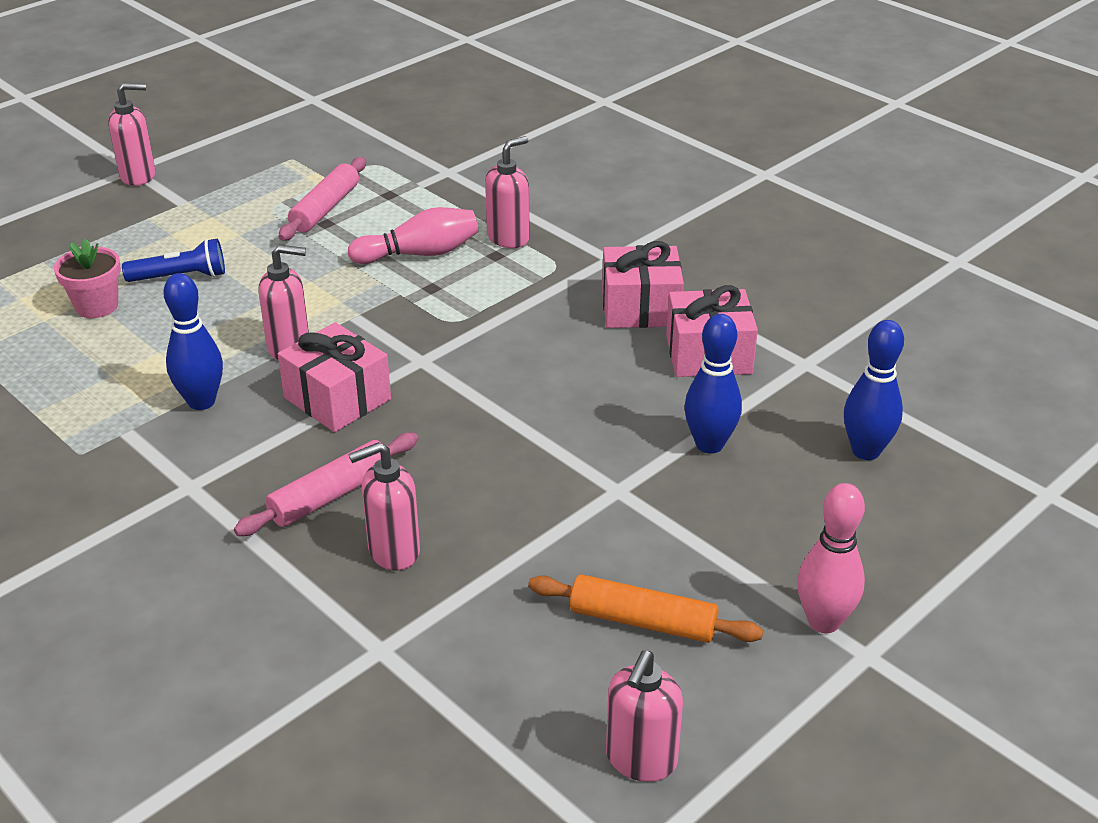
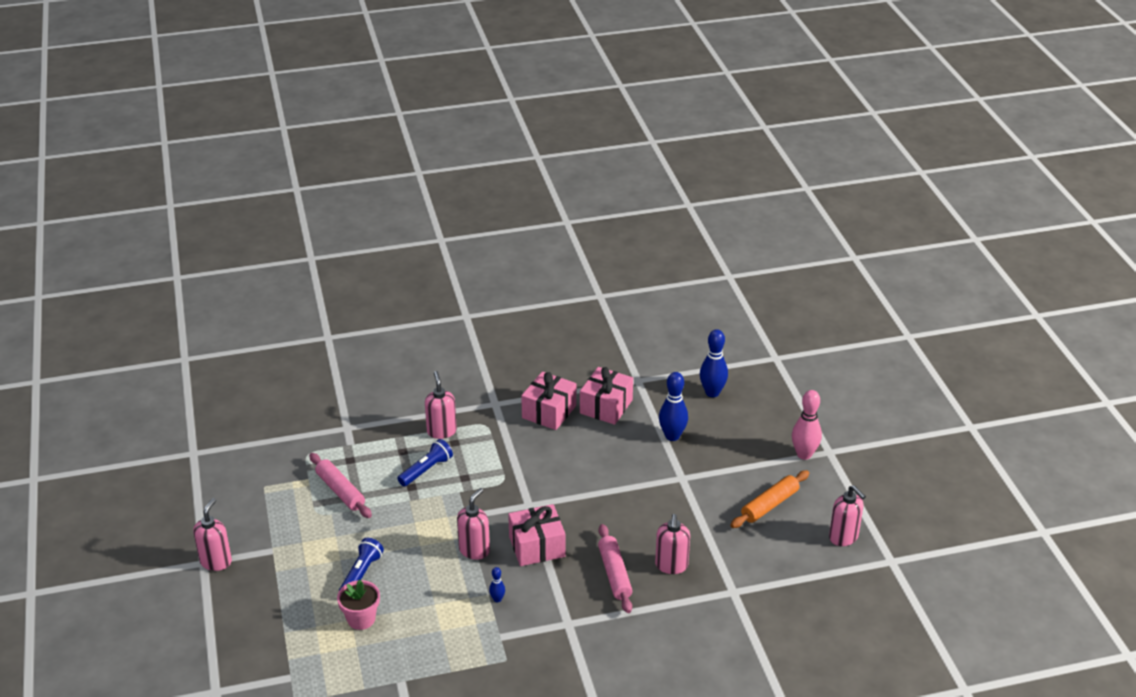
camera: 60 degrees left, 0 degrees up
blue bowling pin [164,273,223,410] -> blue bowling pin [489,567,505,602], size x0.49
pink bowling pin [348,207,479,264] -> blue flashlight [397,439,453,486]

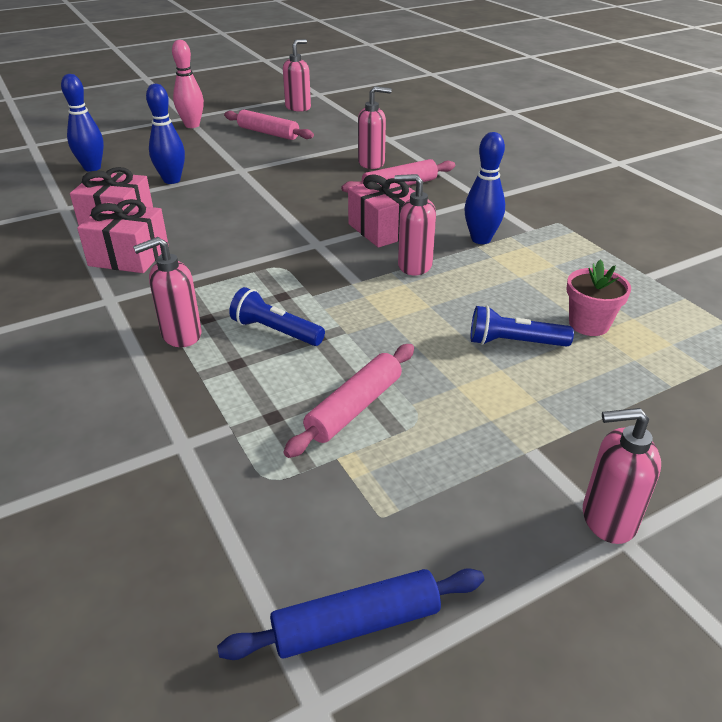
camera: 105 degrees left, 0 degrees up
blue bowling pin [489,567,505,602] -> blue bowling pin [464,132,505,244], size x2.04
orange rolling pin [730,470,809,528] -> pink rolling pin [224,110,314,140]
none -> blue rolling pin [217,568,484,660]

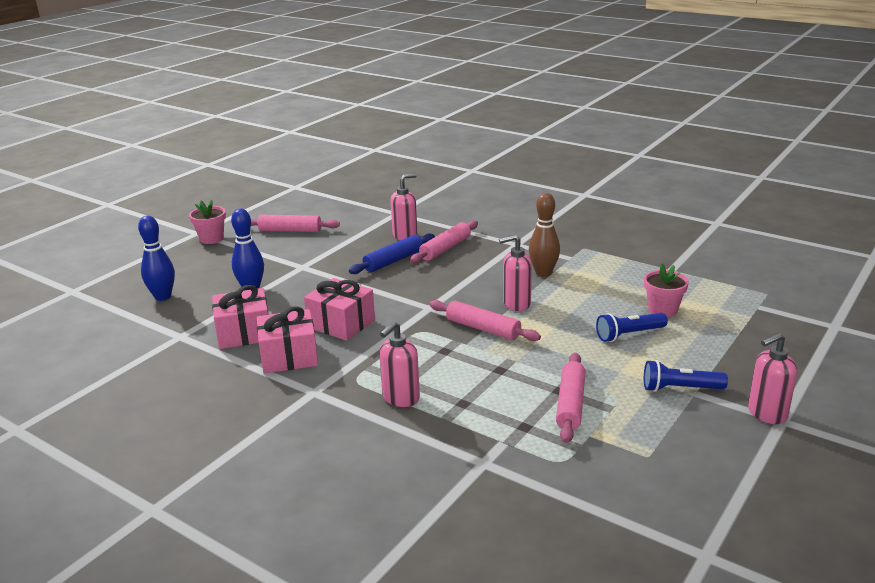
camera: 25 degrees left, 10 degrees down
pink bowling pin [172,40,204,128] -> pink flower pot [189,199,226,244]
blue rolling pin [217,568,484,660] -> blue rolling pin moved to [349,233,435,274]
blue flashlight [229,287,325,346] -> blue flashlight moved to [644,360,728,392]
pink soap dispenser [283,39,311,112] -> none
pink gift [348,174,416,248] -> pink gift moved to [304,278,375,341]
blue bowling pin [464,132,505,244] -> brown bowling pin [529,193,560,277]
none -> pink rolling pin [429,300,541,341]

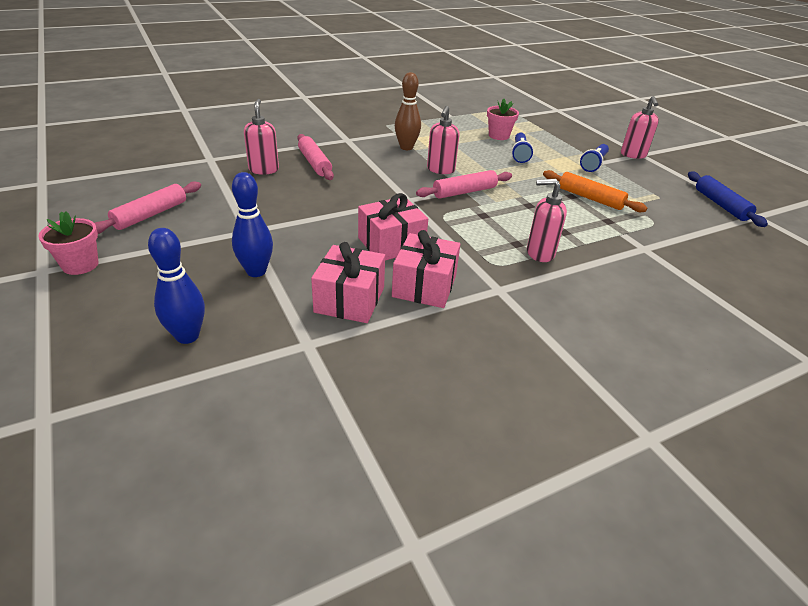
camera: 65 degrees left, 10 degrees up
blue rolling pin [349,233,435,274] -> blue rolling pin moved to [688,172,768,227]
pink soap dispenser [379,321,420,407] -> pink soap dispenser turned 120 degrees clockwise [527,179,567,262]
pink rolling pin [556,353,586,443] -> orange rolling pin [543,170,647,212]

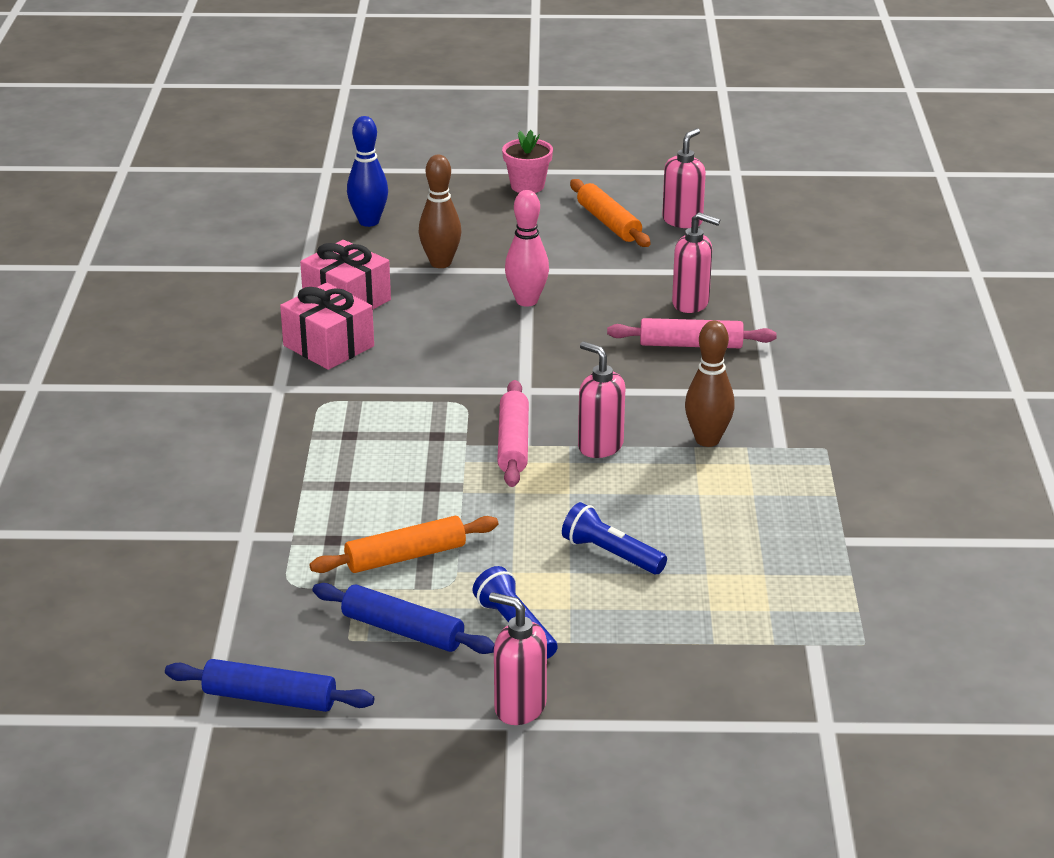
camera: 120 degrees right, 5 degrees down
pink rolling pin [95,181,201,234] -> orange rolling pin [570,179,651,247]
blue bowling pin [232,172,273,277] -> brown bowling pin [419,155,462,268]
pink gift [358,193,428,260] -> none
pink flower pot [487,99,519,140] -> none
pink soap dispenser [527,179,567,262] -> pink soap dispenser moved to [662,128,706,228]
none -> blue rolling pin [312,583,495,654]
none -> pink bowling pin [505,190,549,307]

